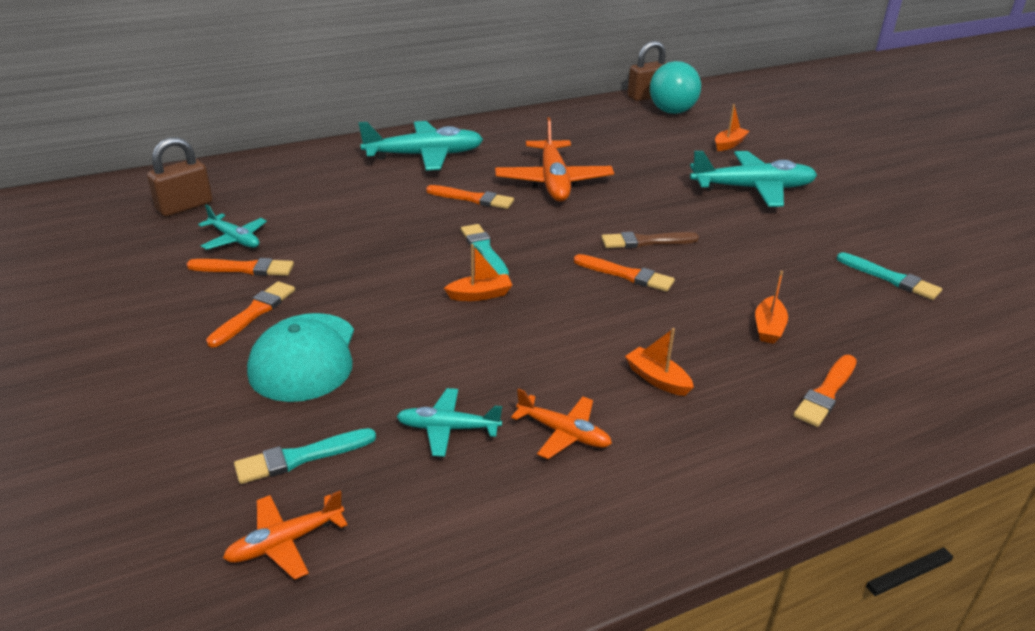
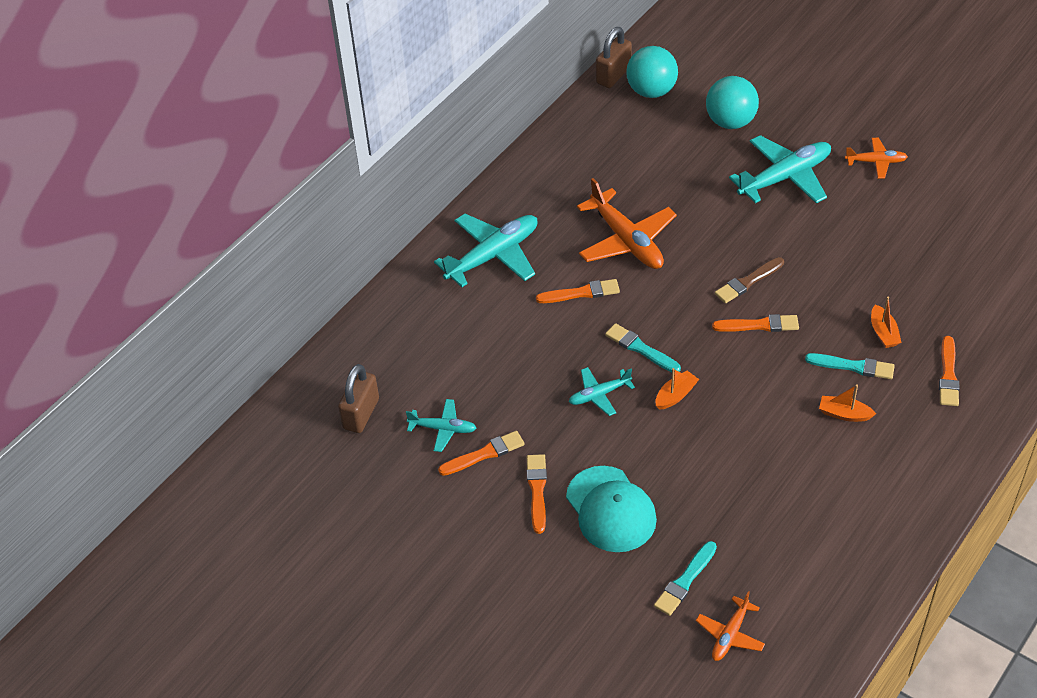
camera: 25 degrees left, 15 degrees up
turquoise plane [396,388,502,457] -> turquoise plane moved to [569,367,635,416]
orange plane [511,388,612,459] -> orange plane moved to [845,138,908,178]
orange boat [715,104,749,151] -> turquoise ball [706,76,759,129]
turquoise brush [837,252,942,300] -> turquoise brush moved to [805,353,895,379]

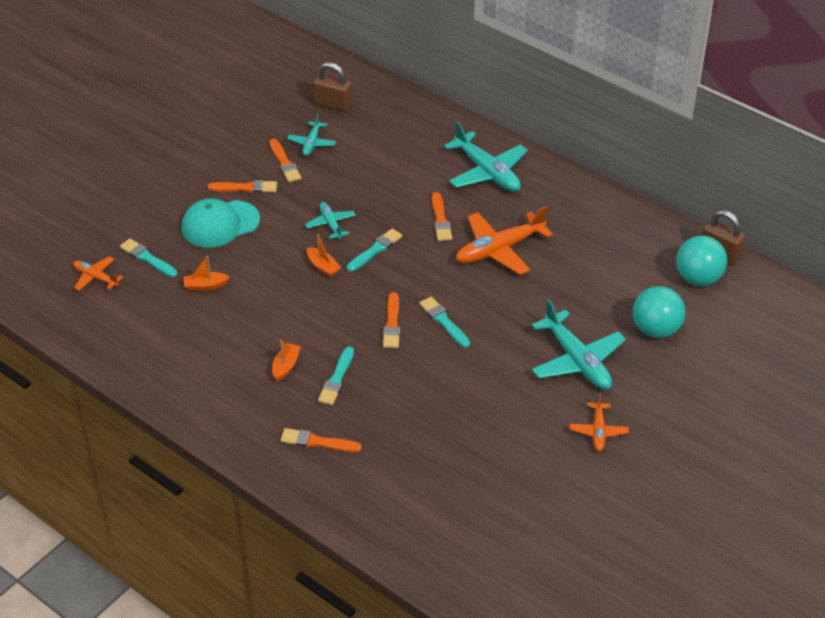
camera: 90 degrees right, 5 degrees down
brown brush [715,257,784,303] -> turquoise brush [419,297,470,348]
orange boat [871,297,901,348] -> orange boat moved to [184,255,230,291]

